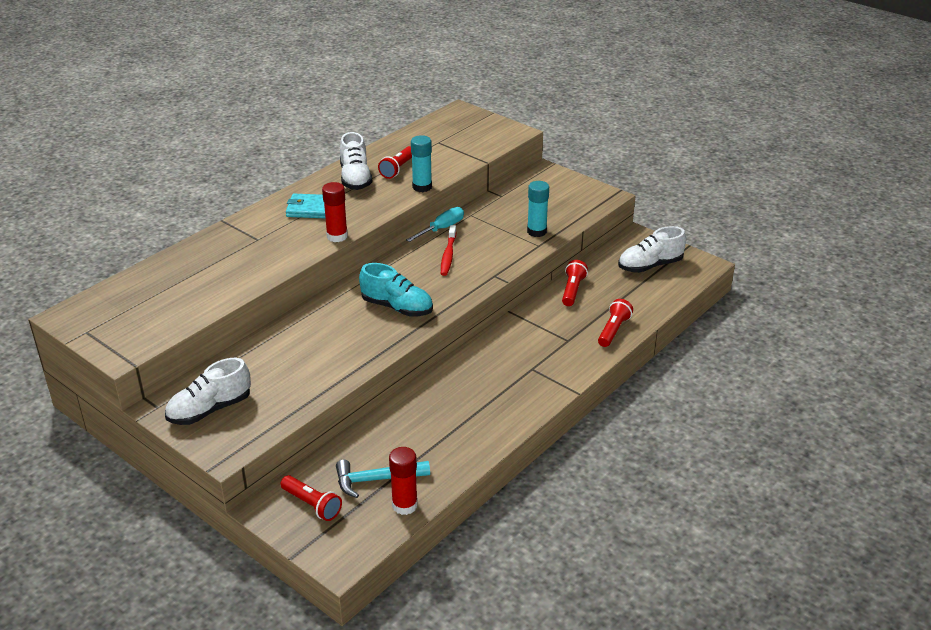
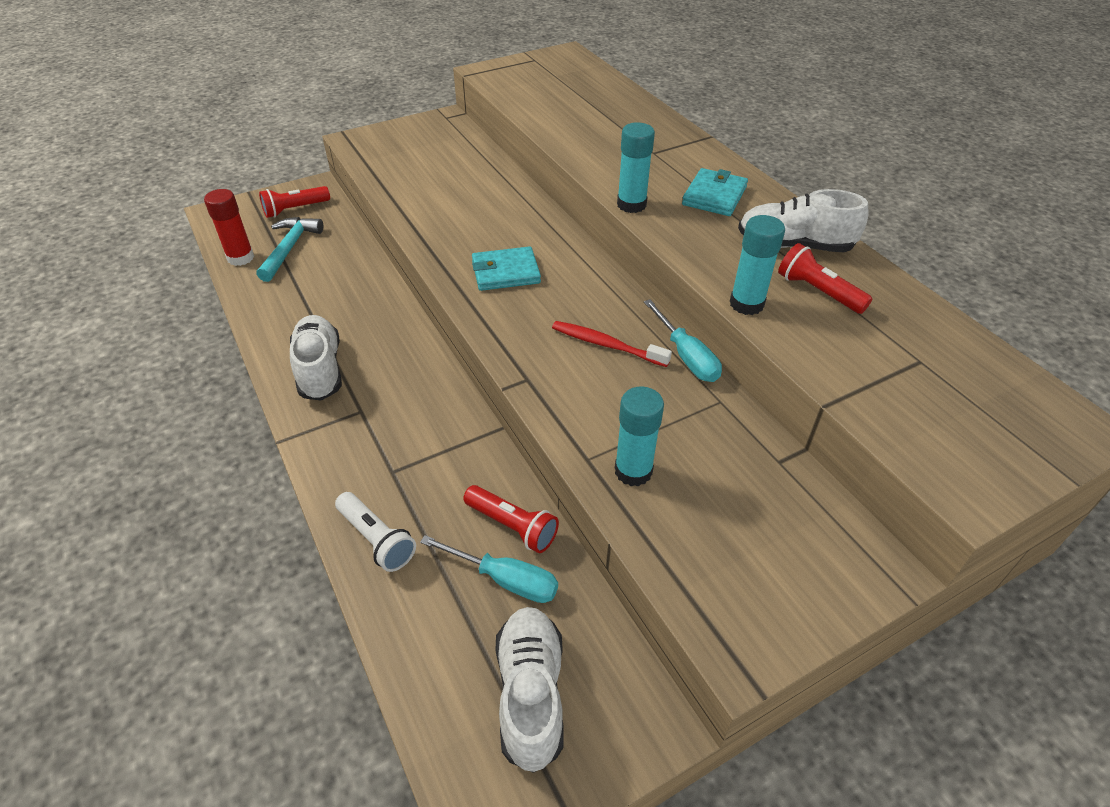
camera: 110 degrees right, 10 degrees up
white shoe [165,358,251,425] -> white shoe moved to [290,315,342,401]
red glue stick [322,182,348,242] -> turquoise glue stick [617,122,655,213]
turquoise shoe [359,263,433,317] -> turquoise wallet [472,246,541,291]
red flashlight [598,299,633,347] -> white flashlight [335,492,416,572]
none -> turquoise screwdriver [420,535,558,603]

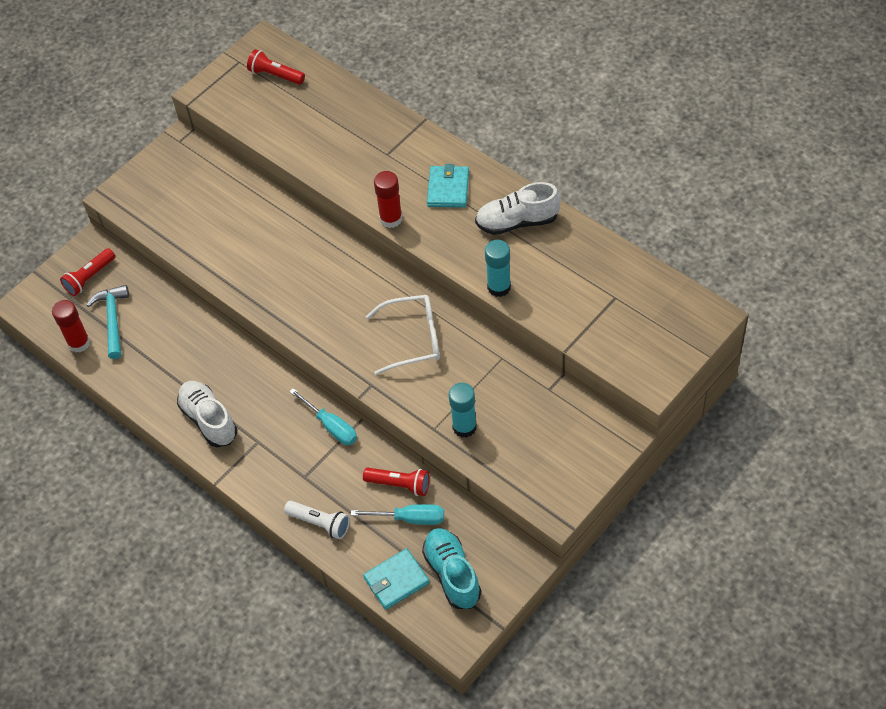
camera: 15 degrees left, 10 degrees up
turquoise wallet [472,246,541,291] -> turquoise wallet moved to [363,548,430,610]
white shoe [495,607,564,773] -> turquoise shoe [422,528,481,609]
red toothbrush [552,321,672,367] -> white glasses [366,295,440,375]
turquoise glue stick [617,122,655,213] -> red glue stick [374,171,402,228]
turquoise screwdriver [644,299,722,382] -> turquoise screwdriver moved to [289,388,357,445]
red flashlight [778,243,872,314] -> red flashlight moved to [247,49,305,85]

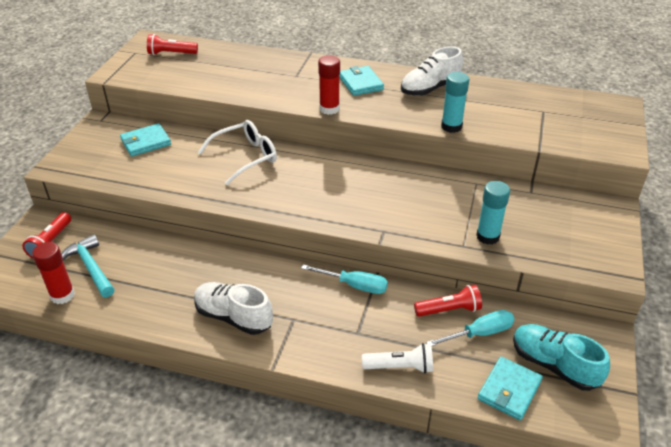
camera: 30 degrees left, 15 degrees down
white glasses [366,295,440,375] -> white glasses moved to [198,120,277,185]
none -> turquoise wallet [120,123,171,157]

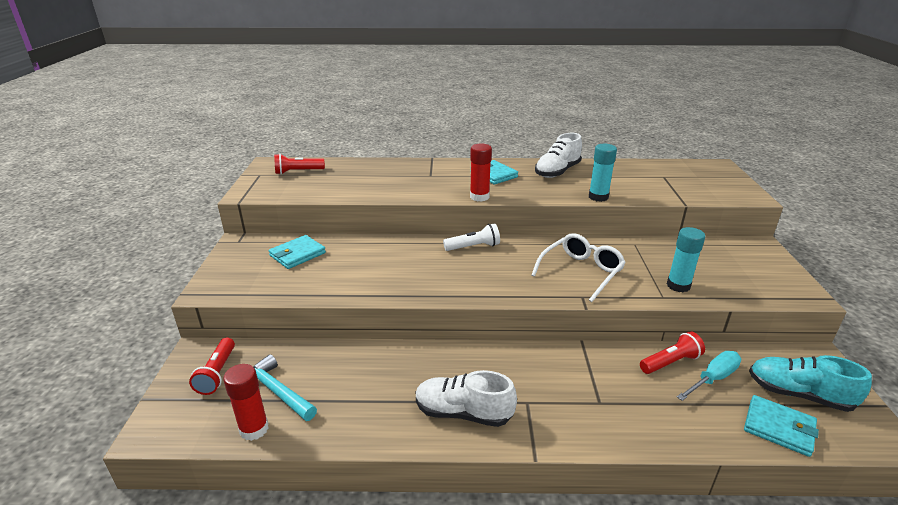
camera: 15 degrees left, 10 degrees down
white glasses [198,120,277,185] -> white glasses moved to [531,233,626,302]
turquoise screwdriver [301,265,388,294] -> none
white flashlight [362,343,433,373] -> white flashlight moved to [443,223,500,251]
turquoise wallet [478,356,543,420] -> turquoise wallet turned 75 degrees counterclockwise [744,395,819,457]

